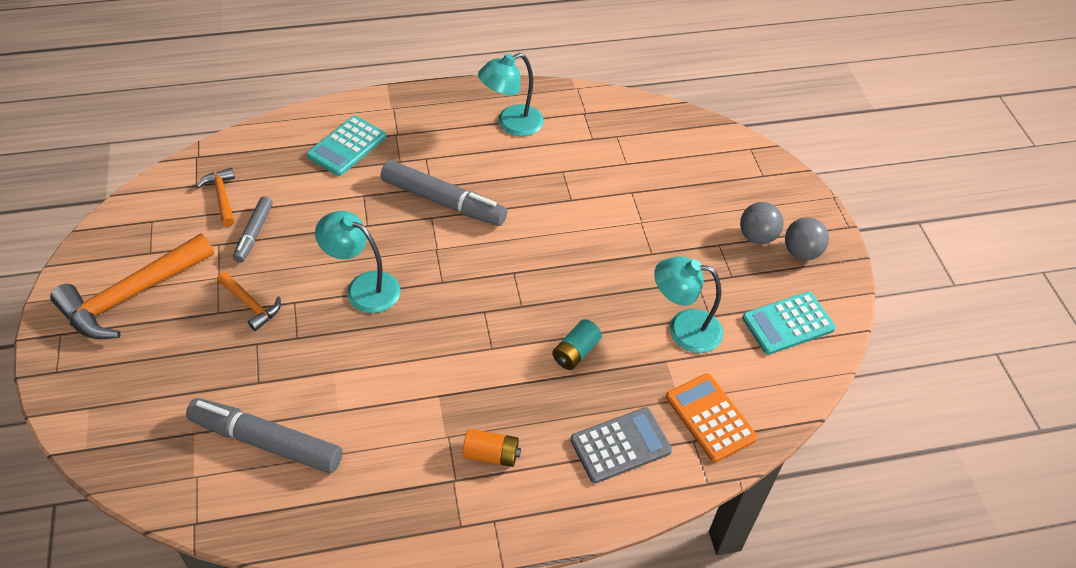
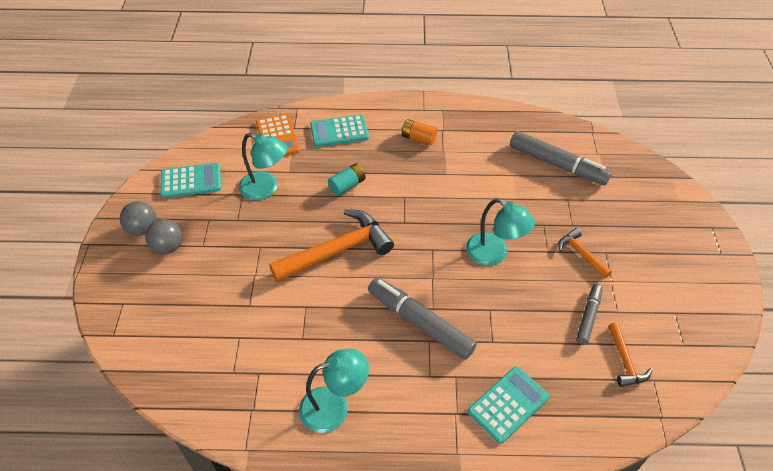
camera: 165 degrees left, 0 degrees up
orange hammer [50,233,214,339] -> orange hammer moved to [269,209,394,282]
grey calculator [570,407,672,483] -> turquoise calculator [310,115,369,147]

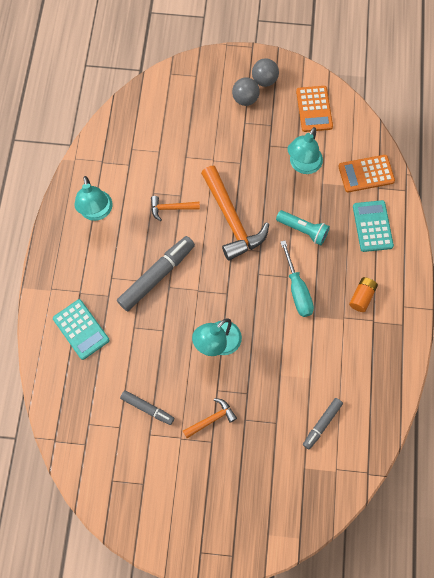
camera: 95 degrees right, 20 degrees up
turquoise calculator [160,163,221,198] -> orange calculator [296,86,333,132]
turquoise battery [328,163,366,196] -> turquoise flashlight [276,210,330,245]
grey marker [510,131,612,185] -> grey marker [303,398,343,449], size x0.57
orange hammer [608,322,652,387] -> orange hammer moved to [151,196,200,221]
none -> turquoise screwdriver [281,241,314,317]

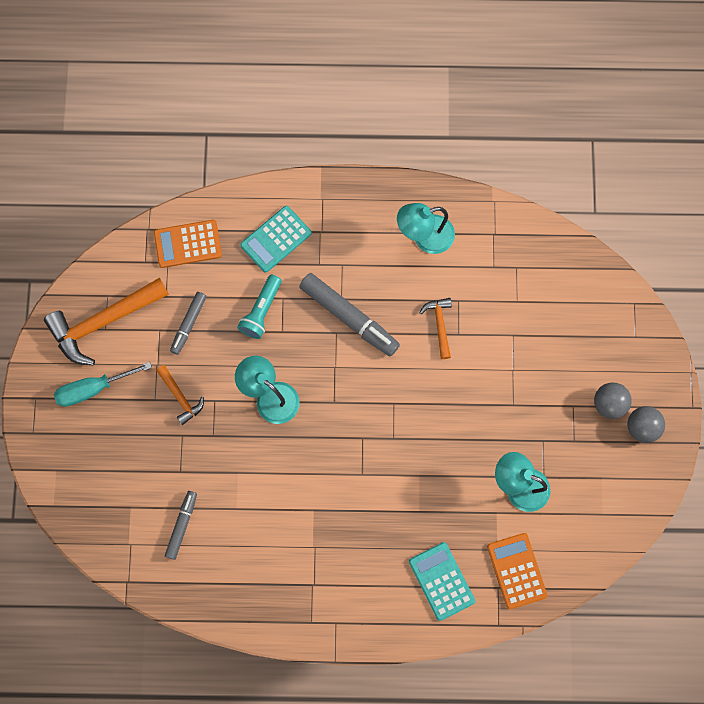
camera: 85 degrees right, 5 degrees up
orange hammer [201,166,269,261] -> orange hammer moved to [44,278,169,366]
turquoise flashlight [276,210,330,245] -> turquoise flashlight moved to [237,275,282,339]
turquoise screwdriver [281,241,314,317] -> turquoise screwdriver moved to [54,362,152,407]
orange calculator [296,86,333,132] -> orange calculator moved to [154,220,222,268]
grey marker [303,398,343,449] -> grey marker turned 75 degrees clockwise [165,491,197,560]
orange battery [349,277,378,312] -> none
turquoise calculator [353,200,394,252] -> turquoise calculator turned 105 degrees counterclockwise [409,542,475,621]

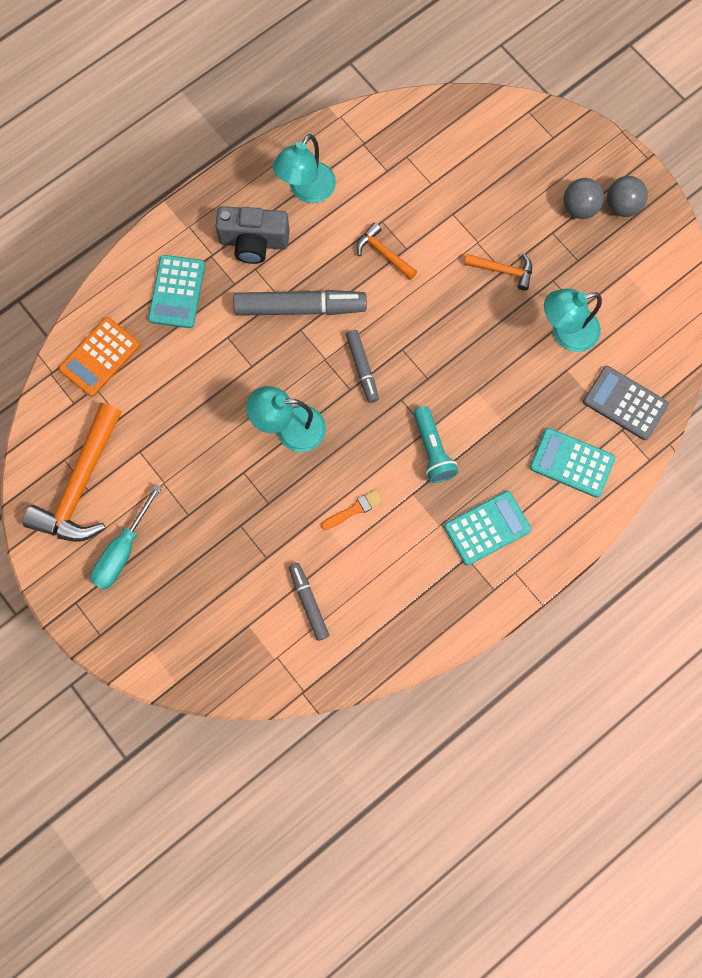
camera: 40 degrees left, 0 degrees up
orange hammer [156,365,204,425] -> orange hammer moved to [464,253,532,291]
grey marker [170,292,207,355] -> grey marker moved to [346,330,379,403]
turquoise flashlight [237,275,282,339] -> turquoise flashlight moved to [414,406,458,483]
orange calculator [487,533,548,609] -> grey calculator [583,366,669,440]
none -> grey camera [215,206,290,264]
none -> orange brush [321,489,383,530]
none -> turquoise calculator [444,491,532,565]

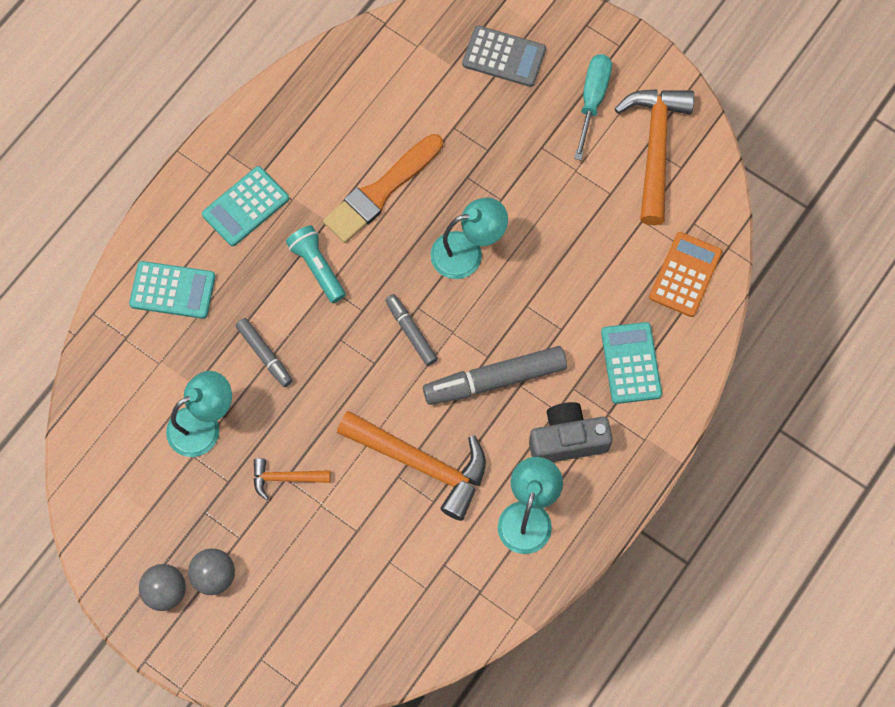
camera: 165 degrees right, 5 degrees down
grey marker [289,563,329,641] -> grey marker moved to [236,318,293,387]
orange brush [321,489,383,530] -> orange brush [323,134,443,243], size x2.18
orange hammer [356,222,417,280] -> orange hammer [337,411,486,521], size x1.99
grey calculator [583,366,669,440] -> grey calculator moved to [462,25,546,87]

